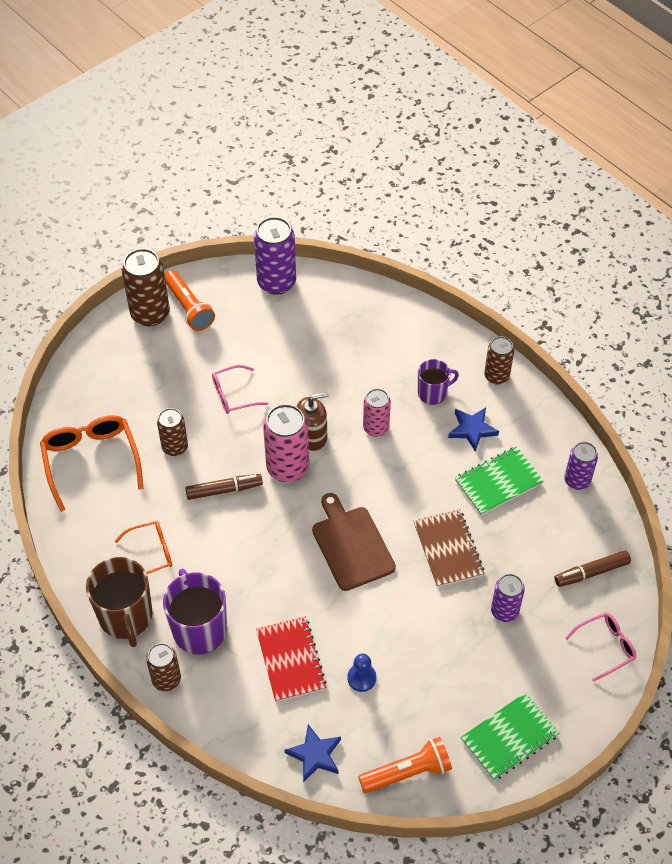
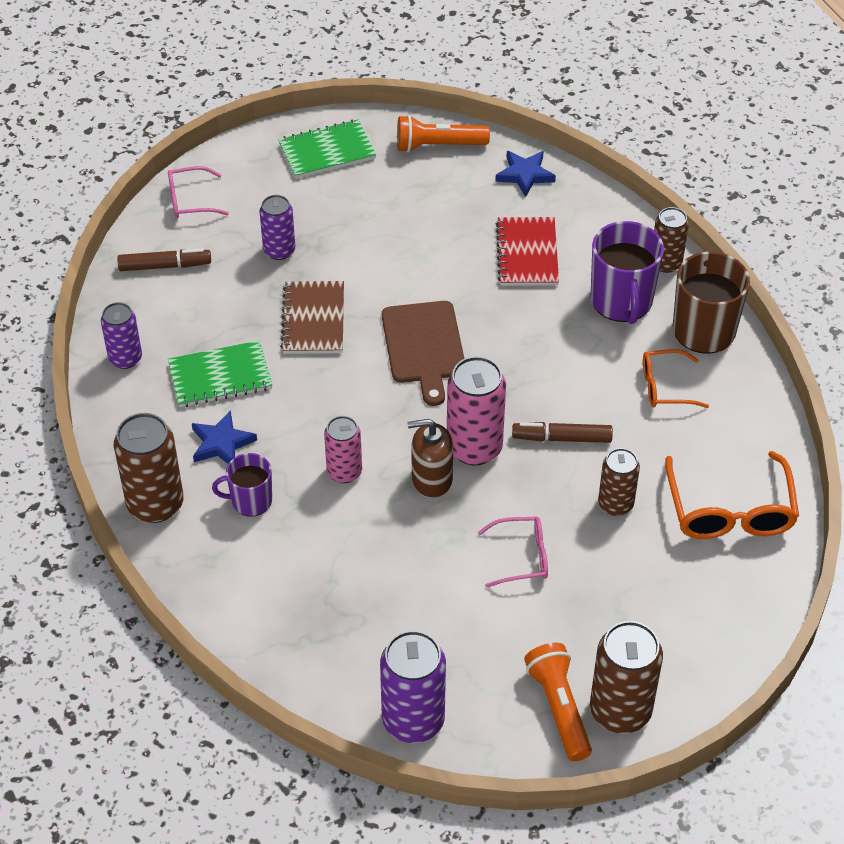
camera: 165 degrees left, 5 degrees down
blue pawn [347,653,376,692] -> none
brown can [484,336,514,385] -> brown can [114,413,184,523], size x1.60

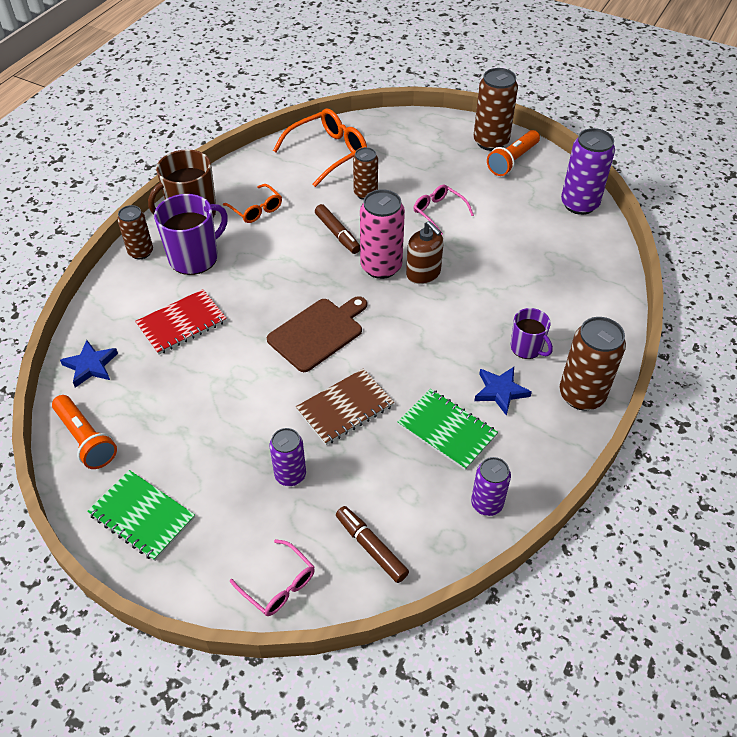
camera: 125 degrees left, 0 degrees up
pink can [324,416,362,483] -> none

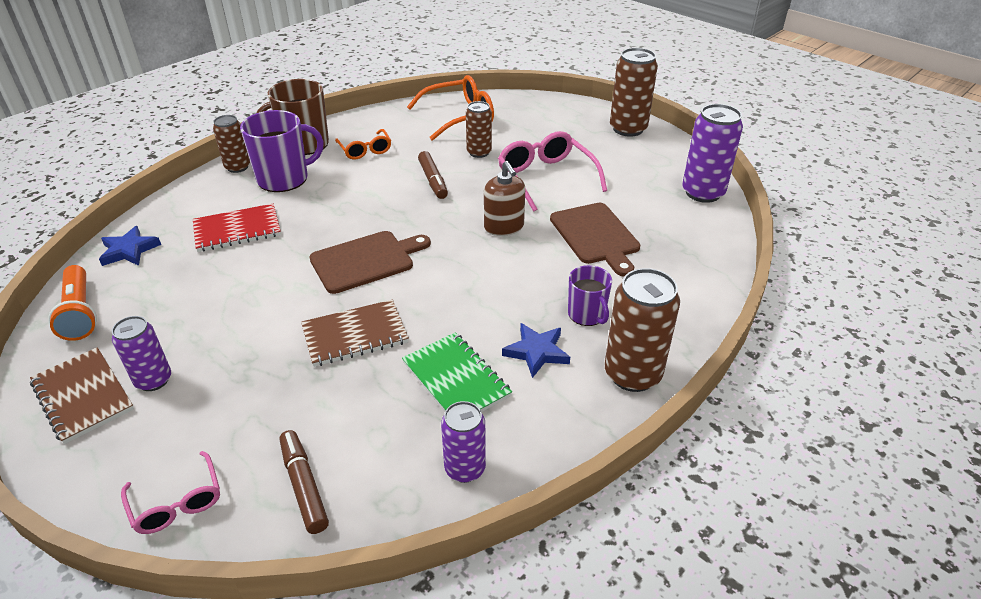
camera: 15 degrees right, 10 degrees down
green notebook [87,470,195,561] -> brown notebook [30,347,134,444]
purple can [269,428,306,486] -> purple can moved to [112,316,171,391]
pink can [360,189,405,279] -> none
pink glasses [414,185,474,235] -> pink glasses [498,131,607,212], size x1.70
orange flashlight [487,130,540,176] -> none
none -> brown cutting board [550,203,640,276]

